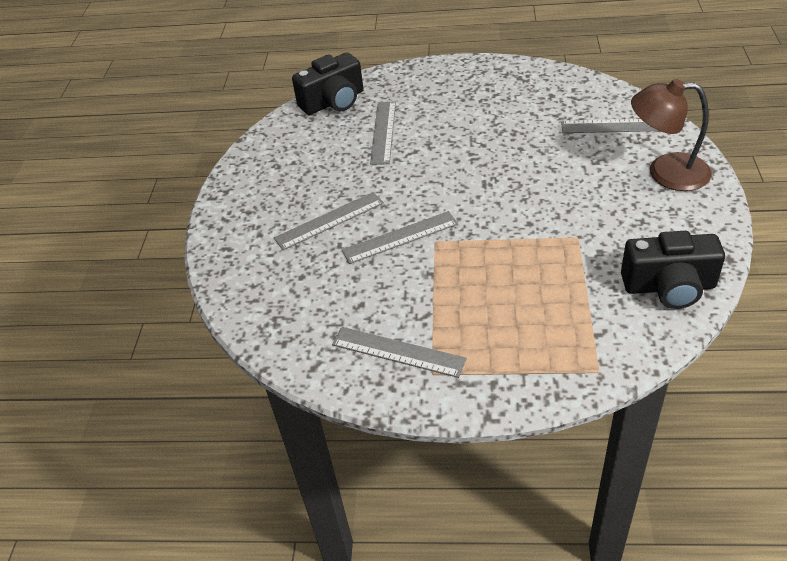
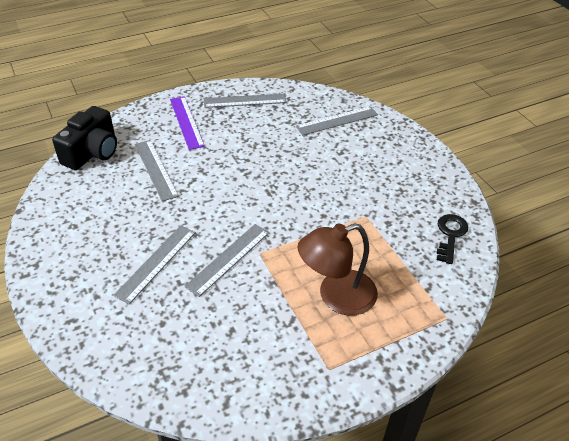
camera: 35 degrees left, 0 degrees up
grey ruler [332,327,467,378] -> grey ruler moved to [204,94,287,108]
black camera [621,231,725,309] -> black key [437,214,468,264]
brown lamp [631,79,712,191] -> brown lamp moved to [298,223,378,315]
none -> purple ruler [170,96,205,150]

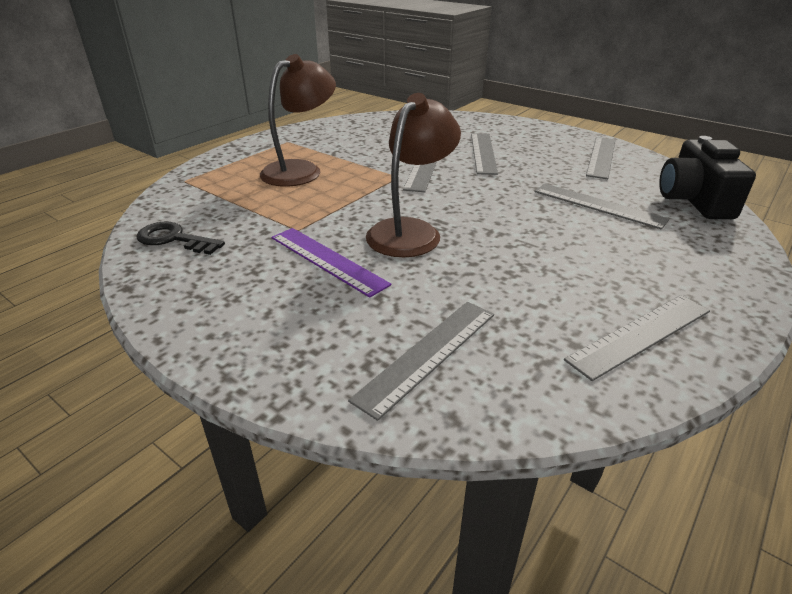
camera: 155 degrees right, 10 degrees down
purple ruler [170,96,205,150] -> purple ruler moved to [272,228,391,298]
black key [437,214,468,264] -> black key turned 120 degrees clockwise [137,222,225,255]
none -> brown lamp [366,93,461,257]
none -> grey ruler [586,137,615,179]

